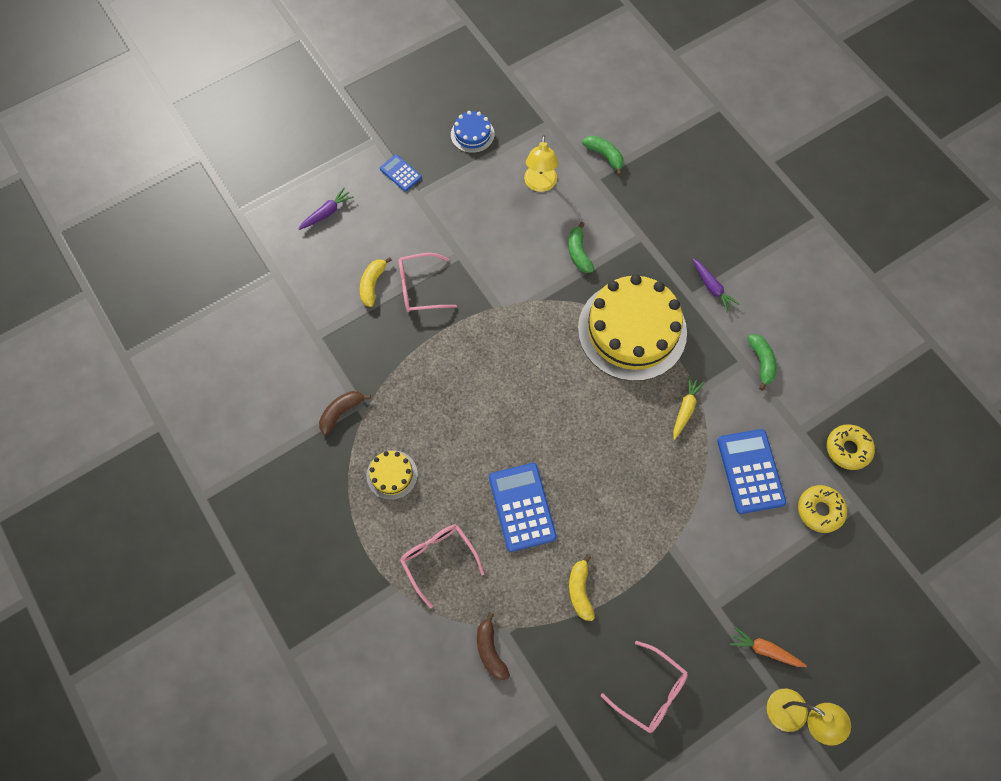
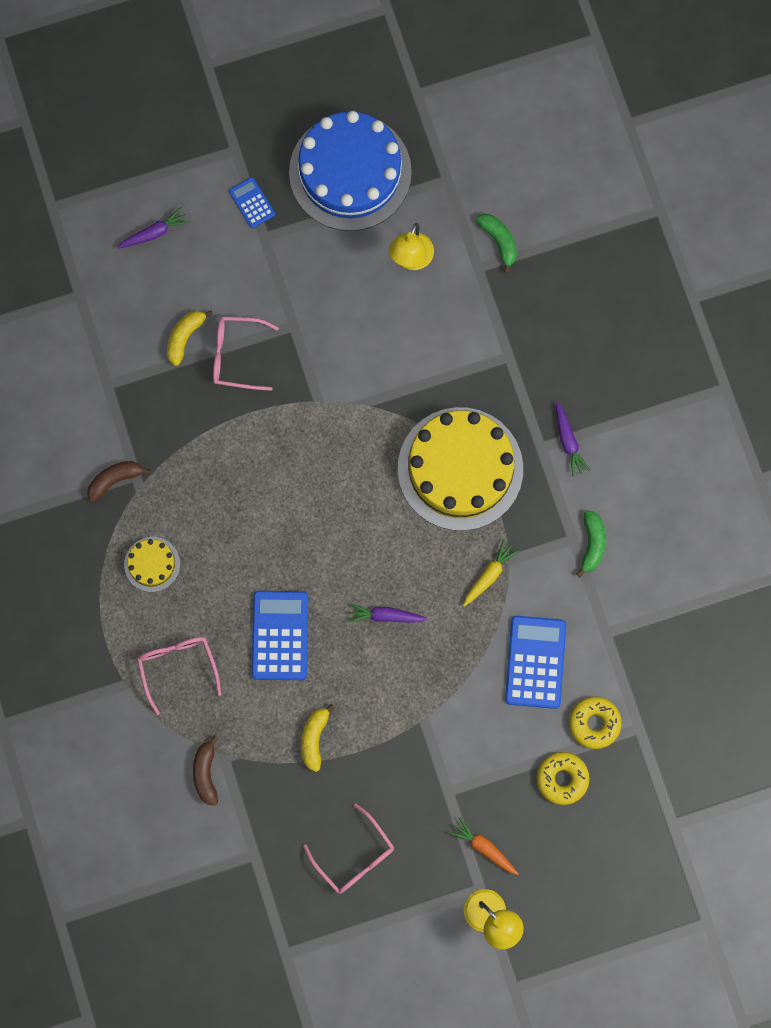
camera: 15 degrees right, 10 degrees up
blue cake [451,111,495,153] -> blue cake [289,111,412,231], size x2.27
green banana [568,222,594,273] -> none
yellow donut [827,424,875,470] -> yellow donut moved to [537,752,590,805]
none -> purple carrot [348,603,428,623]

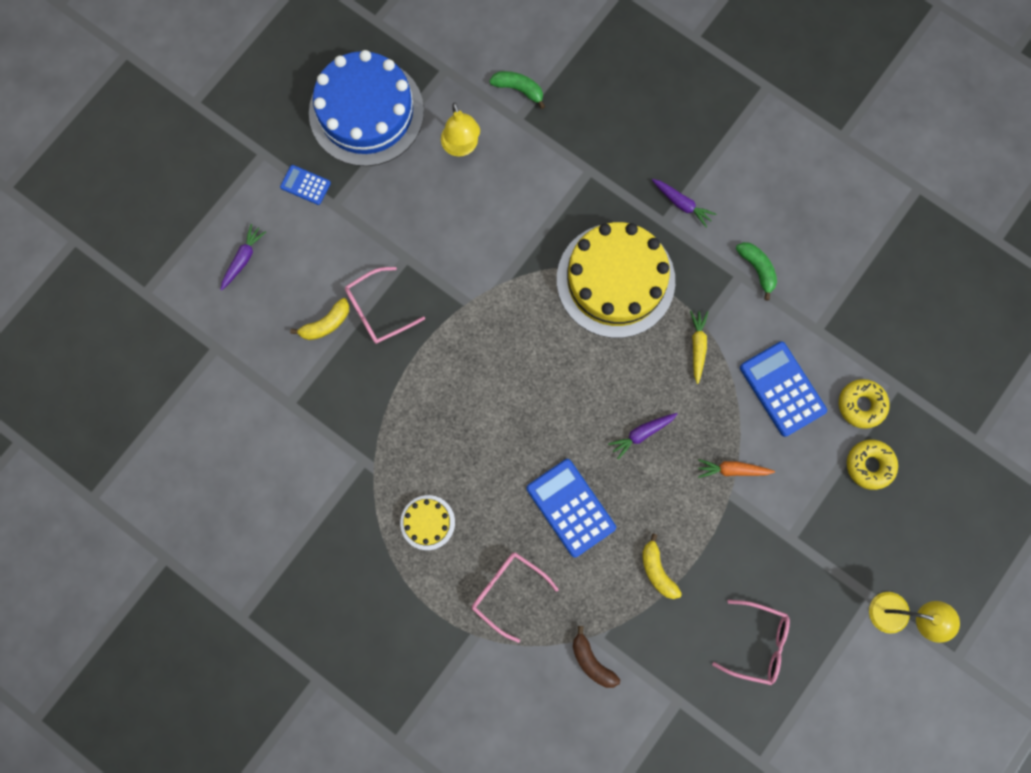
camera: 35 degrees left, 0 degrees up
brown banana [87,461,151,502] -> none
yellow banana [167,310,213,366] -> yellow banana turned 120 degrees counterclockwise [290,298,349,340]
orange carrot [448,817,519,875] -> orange carrot moved to [698,459,775,478]

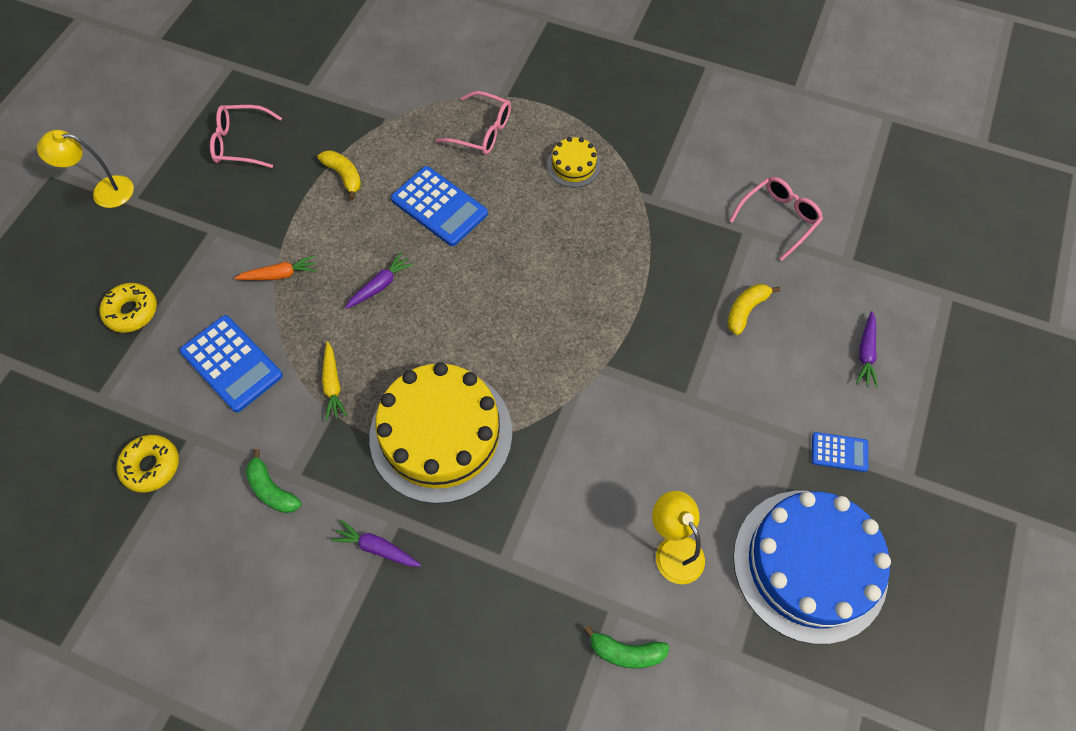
camera: 165 degrees right, 15 degrees down
pink glasses [345,267,425,344] -> pink glasses moved to [730,177,823,261]
brown banana [573,626,620,688] -> none
yellow donut [839,379,890,429] -> yellow donut moved to [116,435,179,493]

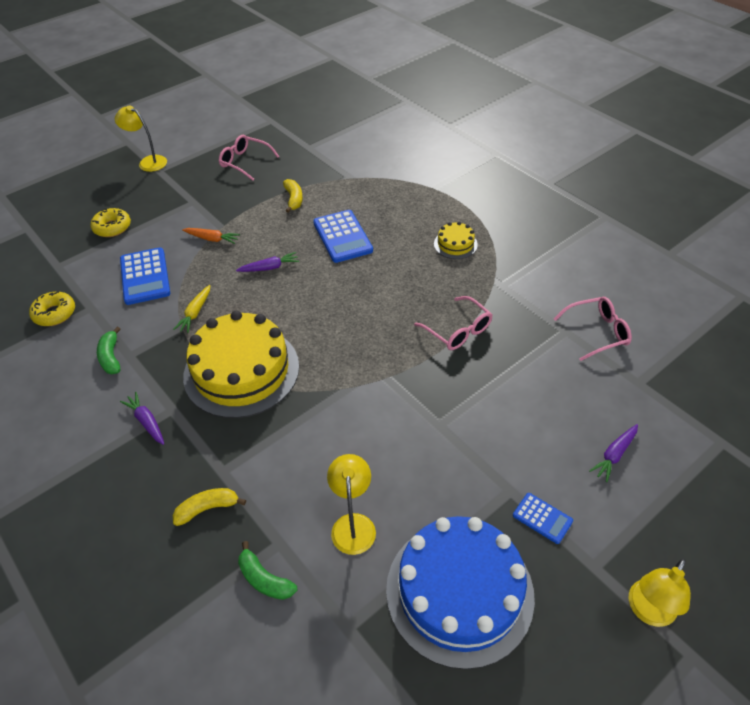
camera: 30 degrees right, 15 degrees down
pink glasses [435,91,511,155] -> pink glasses moved to [414,296,493,350]
yellow banana [727,284,780,335] -> yellow banana moved to [173,488,246,526]
none -> yellow lamp [629,559,691,627]

